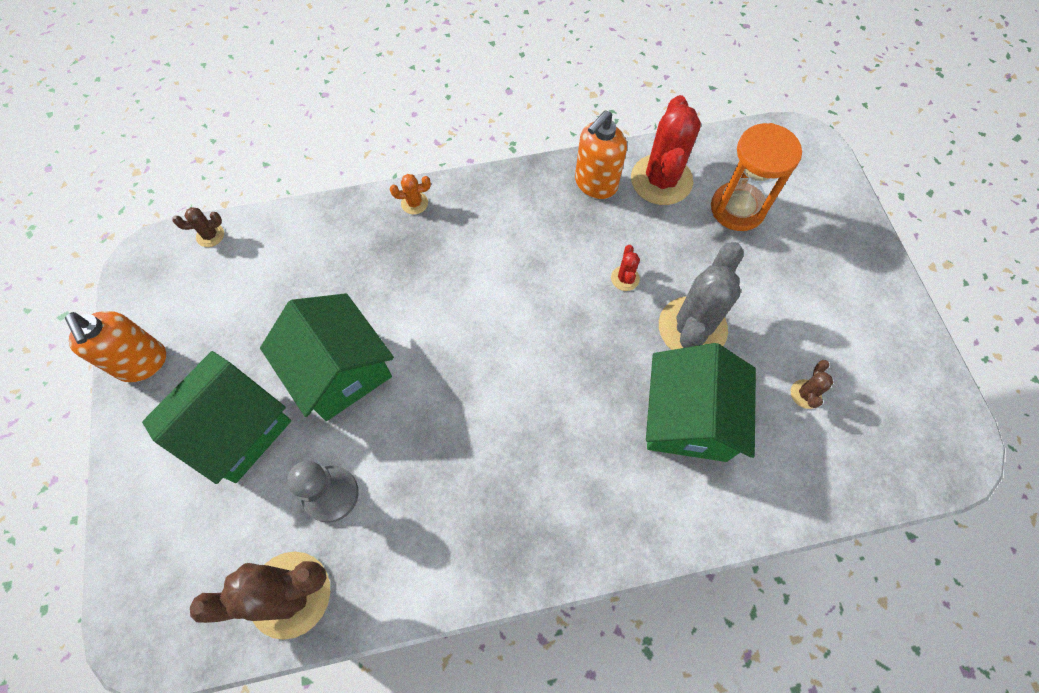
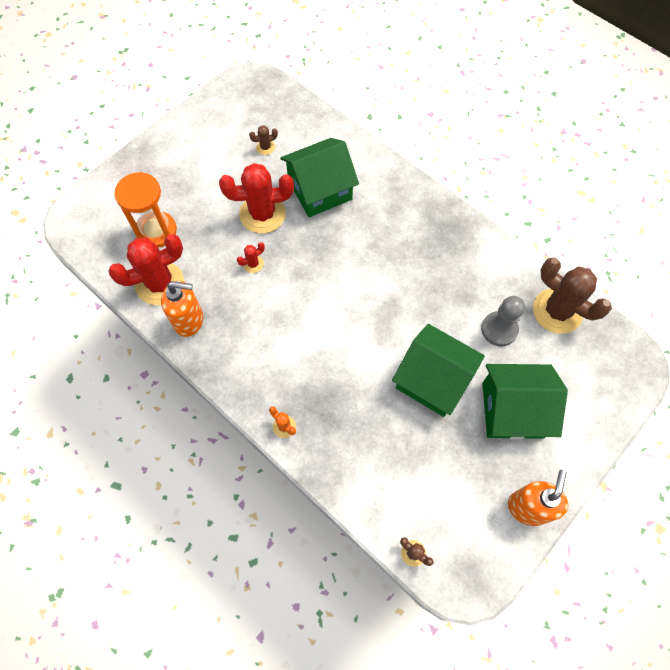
camera: 125 degrees left, 0 degrees up
green house [260,293,394,421] -> green house turned 75 degrees counterclockwise [392,324,485,417]
grey cactus [659,242,744,350] -> red cactus [219,163,294,233]

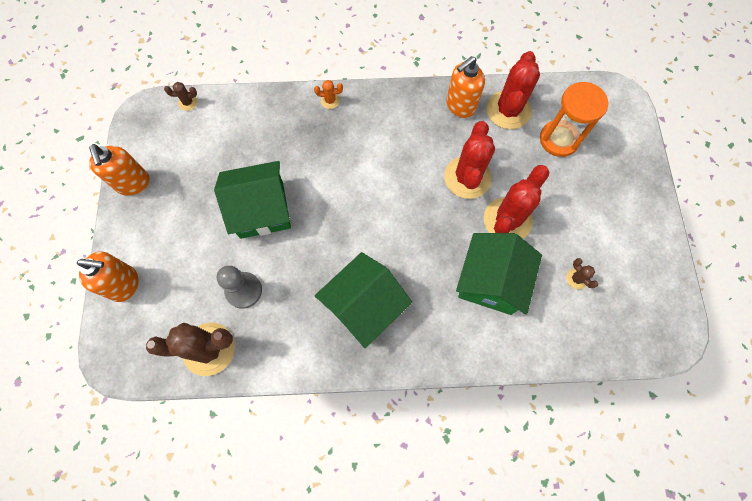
camera: 135 degrees right, 5 degrees up
red cactus [237,242,265,273] -> red cactus [444,121,495,199], size x2.32
brown cactus [249,125,278,155] -> brown cactus turned 60 degrees counterclockwise [566,258,598,289]
green house [482,364,568,440] -> green house moved to [315,252,412,348]
none -> orange soap dispenser [77,251,139,302]

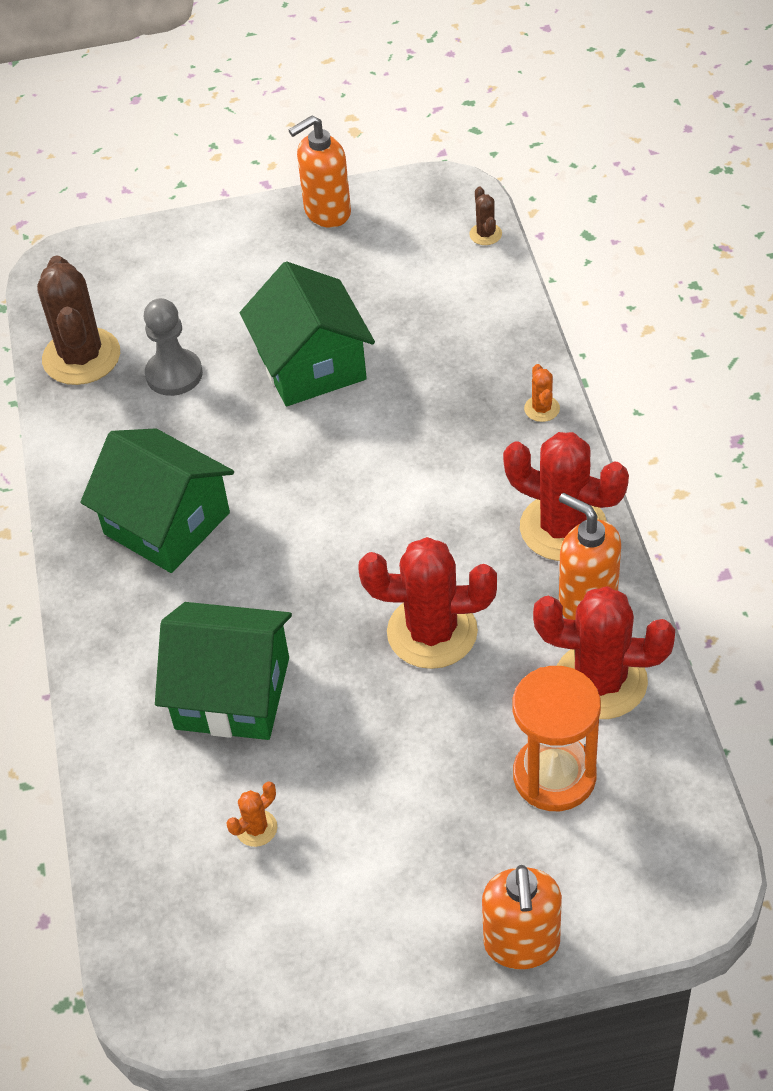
camera: 85 degrees right, 20 degrees down
orange soap dispenser [77,251,139,302] -> orange soap dispenser moved to [482,865,562,969]
red cactus [484,165,550,239] -> red cactus moved to [503,432,629,561]
brown cactus [566,258,598,289] -> orange cactus [226,782,277,847]

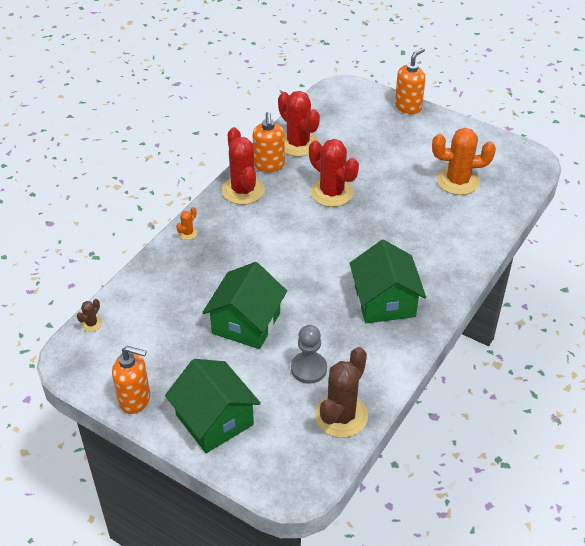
camera: 140 degrees left, 5 degrees down
green house [155,602,292,740] -> green house moved to [165,359,261,453]
orange cactus [226,782,277,847] -> orange cactus [432,128,496,195], size x2.32
orange hourglass [512,666,601,811] -> none

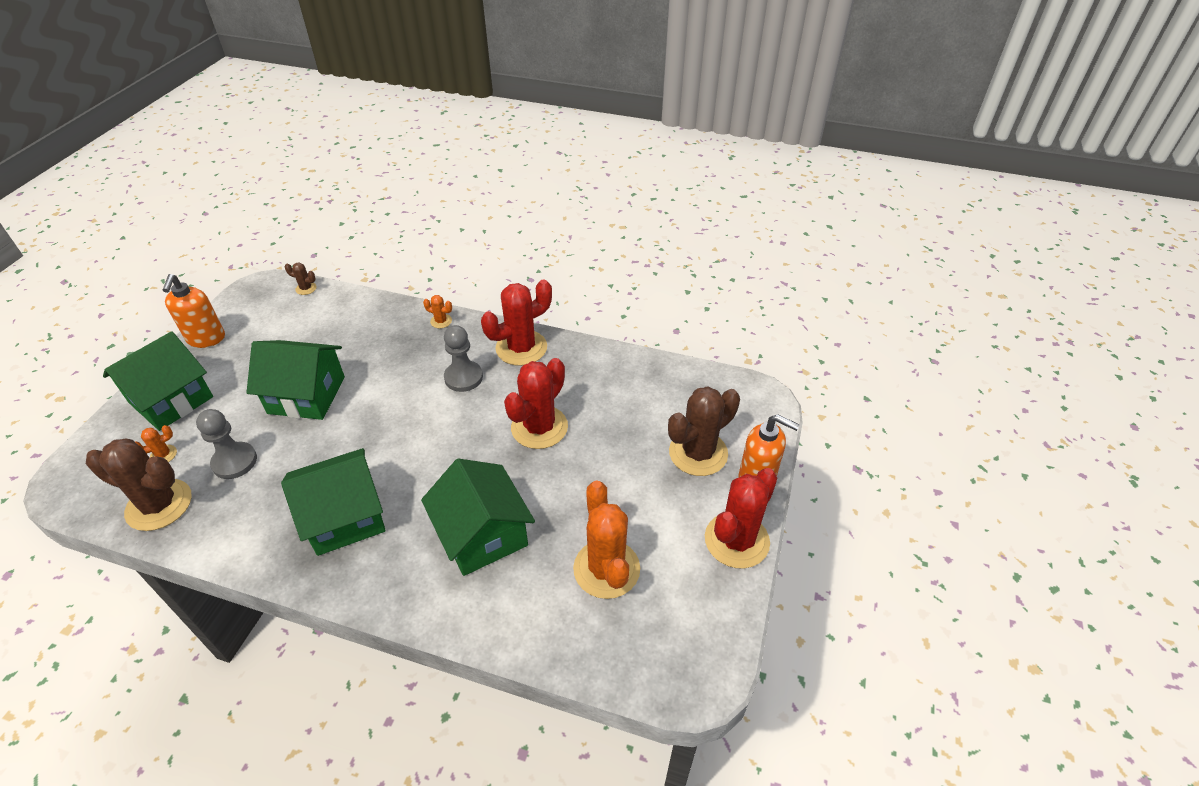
camera: 75 degrees right, 0 degrees up
orange soap dispenser [253,112,285,172] -> none
red cactus [278,91,320,157] -> red cactus moved to [705,468,777,568]
none -> orange cactus [135,425,177,462]
none -> green house [421,459,535,576]
none -> grey pawn [444,325,483,392]
none -> brown cactus [668,386,740,476]

